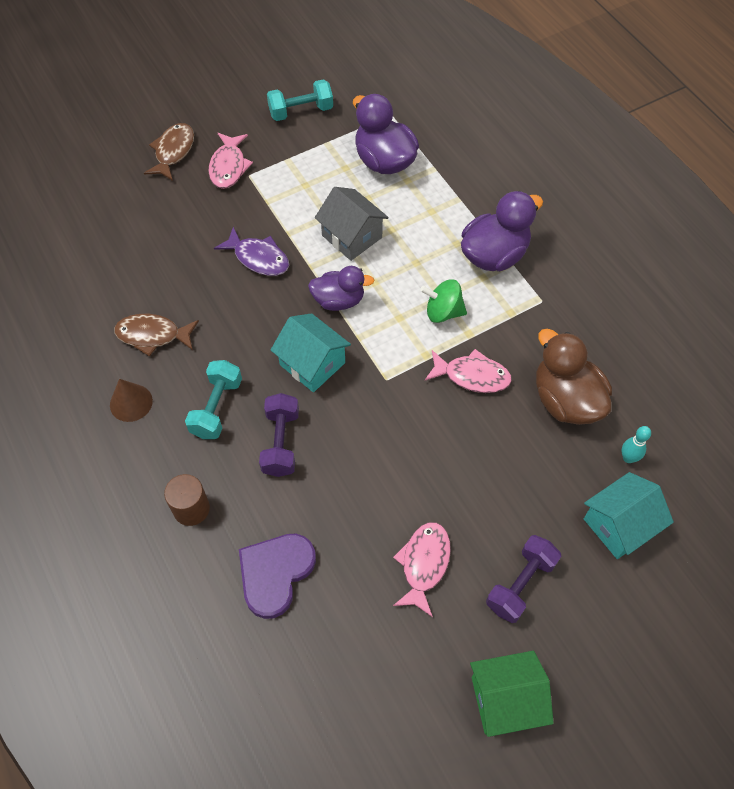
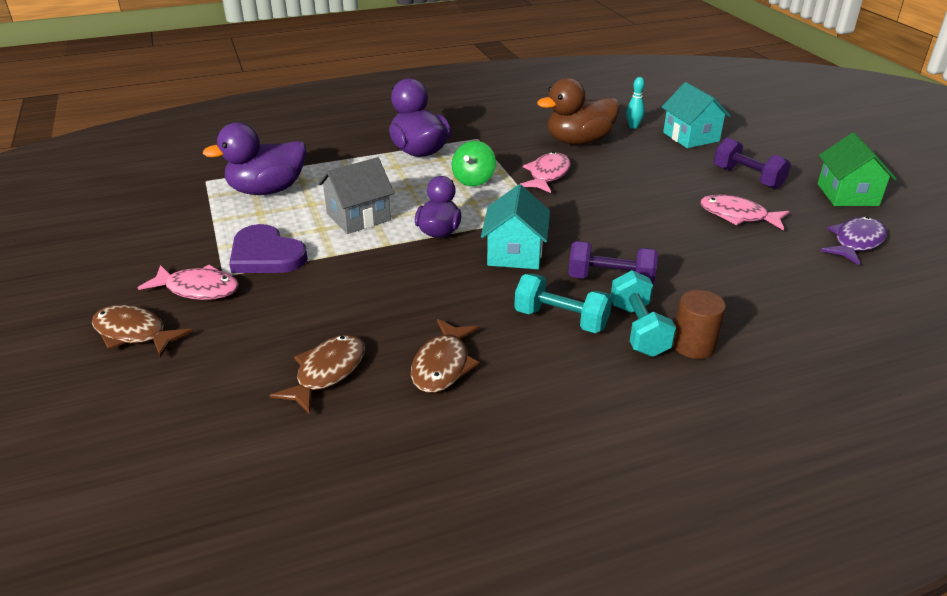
camera: 80 degrees left, 25 degrees down
brown cone [110,379,153,422] -> none
purple fish [214,227,289,276] -> purple fish moved to [821,216,887,265]
purple heart [239,534,316,619] -> purple heart moved to [229,224,308,273]
turquoise dumbbell [267,79,333,121] -> turquoise dumbbell moved to [611,270,676,357]
turquoise house [271,313,351,392] -> turquoise house turned 45 degrees counterclockwise [481,184,550,269]
none -> brown fish [269,334,365,414]

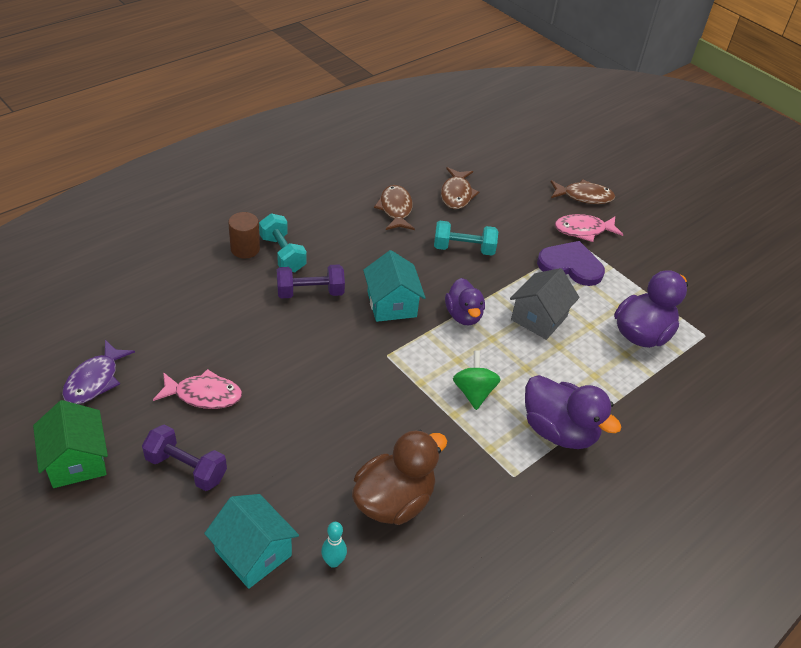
camera: 155 degrees right, 10 degrees up
turquoise dumbbell [514,273,612,333] -> turquoise dumbbell moved to [434,221,498,256]
pink fish [520,152,571,193] -> none

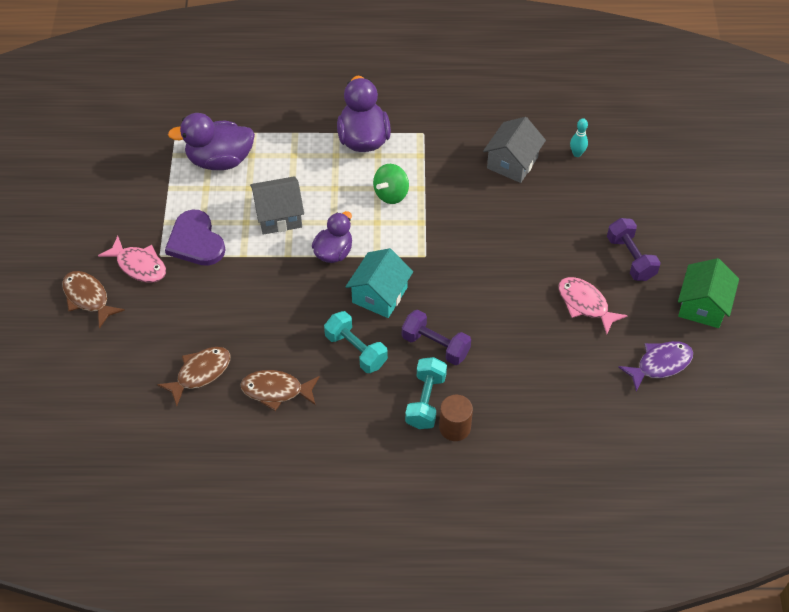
camera: 135 degrees left, 10 degrees up
turquoise house [204,494,299,589] -> none
brown duck [352,430,447,525] -> grey house [483,117,546,183]
brown fish [374,185,415,230] -> brown fish turned 60 degrees clockwise [241,370,320,411]
turquoise dumbbell [434,221,498,256] -> turquoise dumbbell moved to [324,311,388,373]

